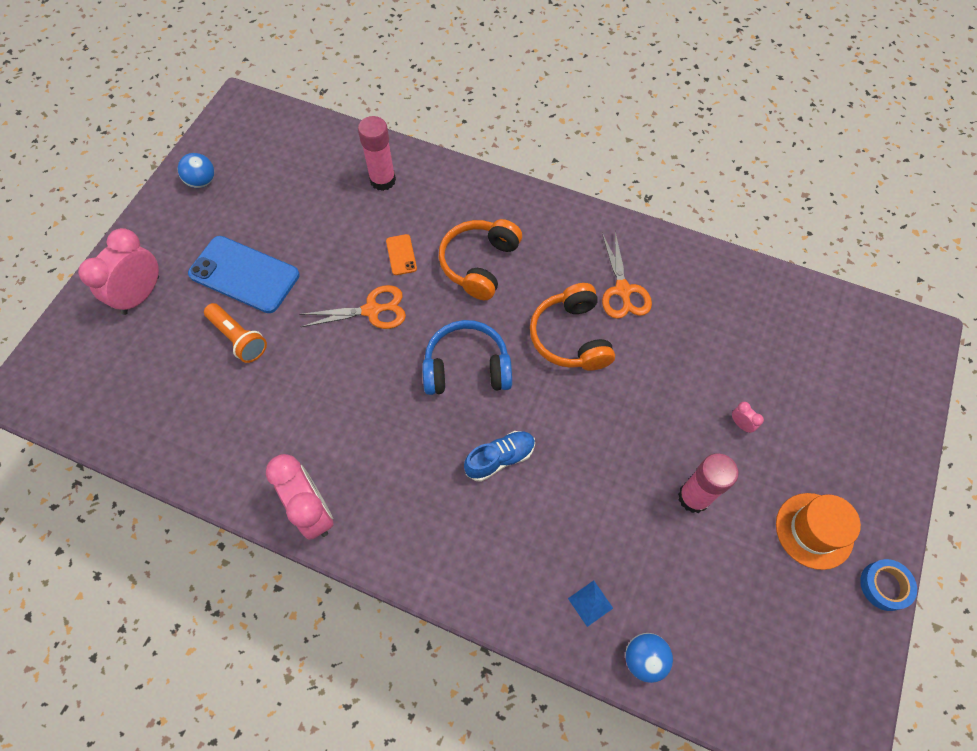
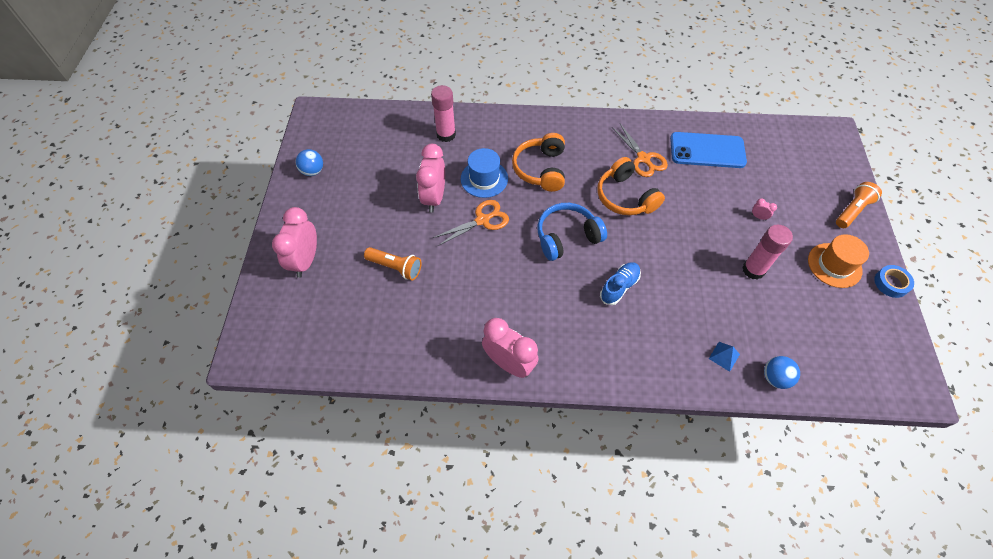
camera: 20 degrees left, 5 degrees down
blue phone [188,236,300,313] -> blue phone moved to [670,132,747,168]
orange phone [386,234,417,275] -> blue hat [461,148,508,198]
none -> pink clock [416,144,445,213]
none -> orange flashlight [836,182,882,228]

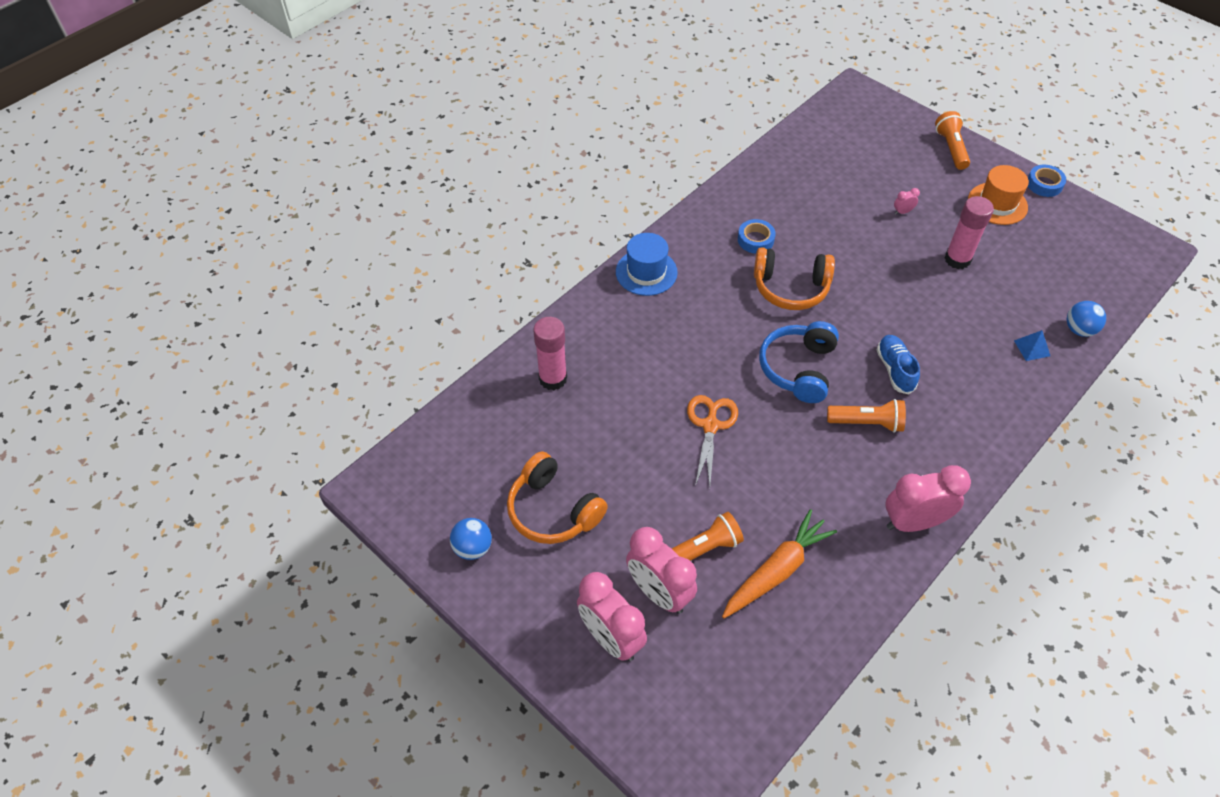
camera: 50 degrees left, 5 degrees down
pink clock [416,144,445,213] -> pink clock moved to [626,527,697,614]
blue hat [461,148,508,198] -> blue hat moved to [616,233,678,296]
orange headphones [512,133,565,192] -> orange headphones moved to [507,451,608,544]
orange scissors [612,124,668,177] -> blue tape [738,219,776,254]
blue phone [670,132,747,168] -> none
none -> orange carrot [722,509,837,619]
none -> orange flashlight [827,399,906,433]

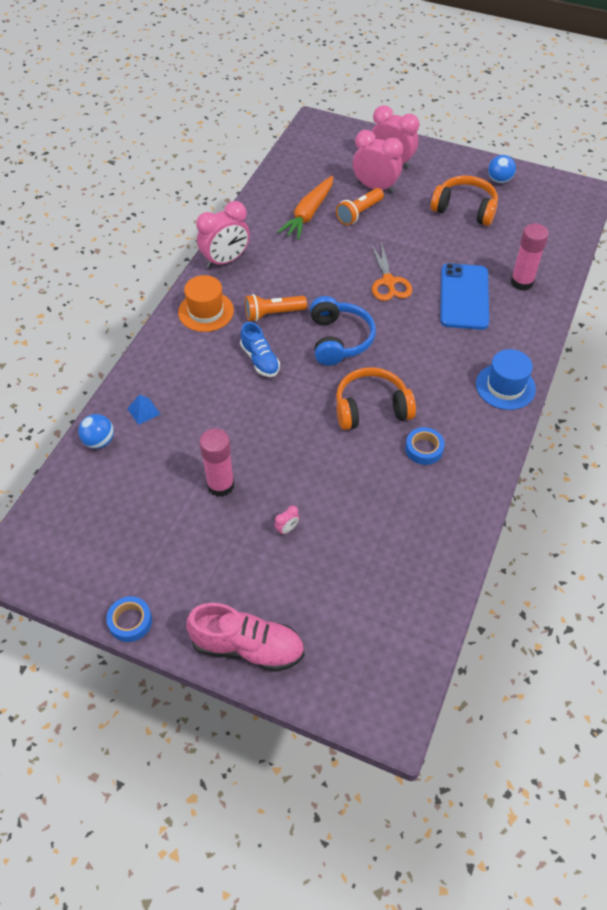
camera: 160 degrees right, 0 degrees up
orange flashlight [935,111,970,170] -> pink shoe [186,603,305,672]
orange hat [968,165,1029,225] -> orange hat moved to [178,275,234,332]
none -> blue phone [440,263,489,330]

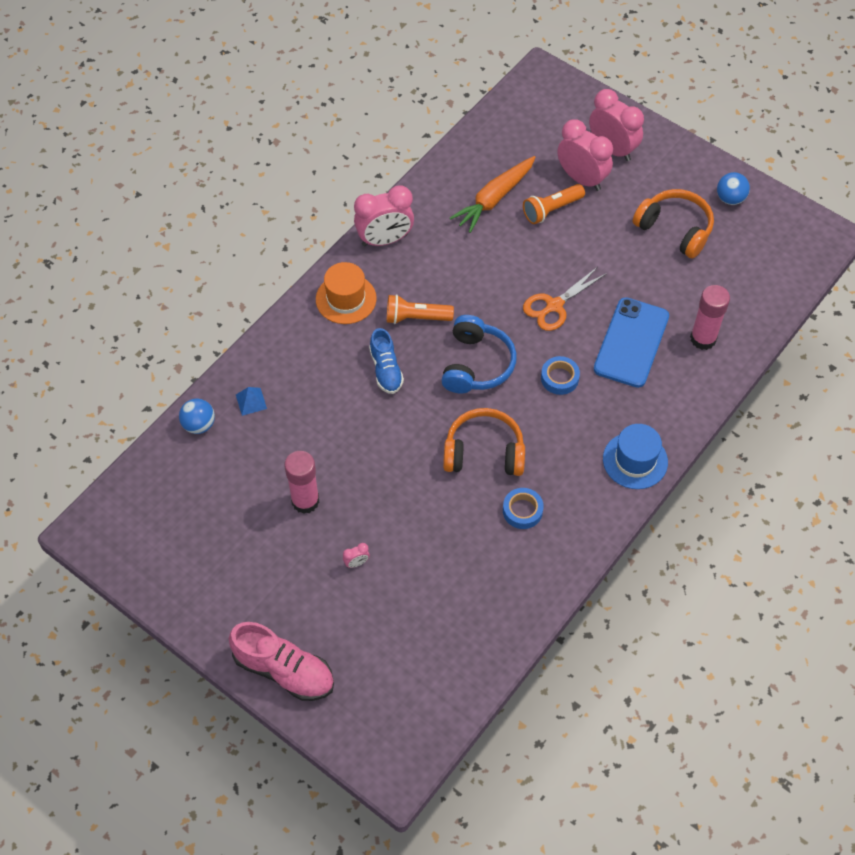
camera: 15 degrees right, 5 degrees up
blue tape [106,596,152,642] -> blue tape moved to [541,356,580,395]
orange scissors [371,241,412,301] -> orange scissors turned 45 degrees clockwise [523,267,607,331]

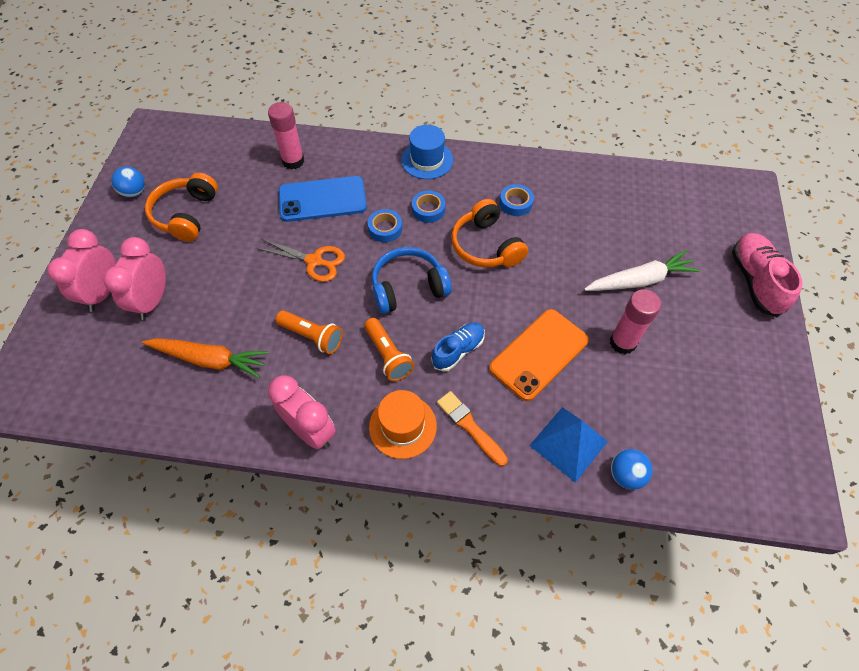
camera: 120 degrees left, 0 degrees up
blue pyramid [236,387,267,416] -> blue pyramid [529,407,608,483], size x2.01
pink clock [343,543,370,568] -> white carrot [584,250,700,291]
orange flashlight [523,184,585,224] -> orange flashlight moved to [276,310,343,354]
none -> blue tape [412,190,445,223]
none -> orange brush [437,391,508,466]
none -> orange phone [489,309,589,401]

